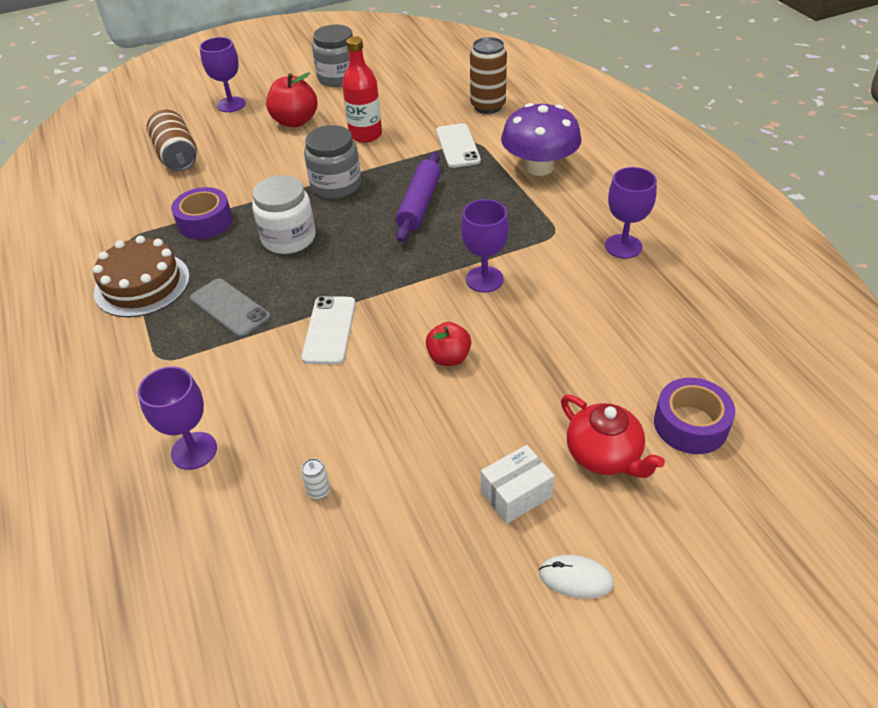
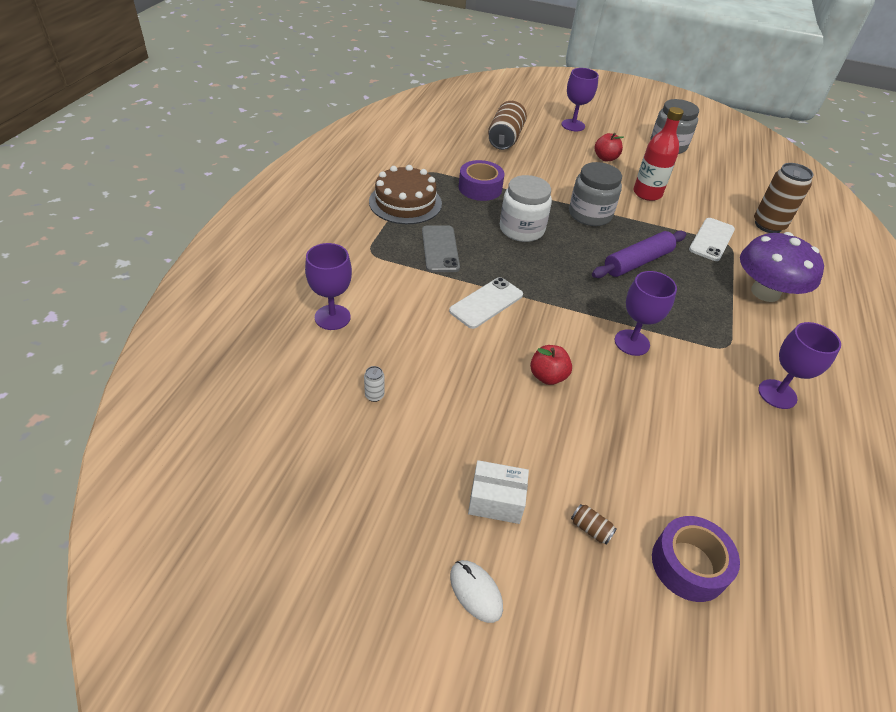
camera: 35 degrees right, 0 degrees up
red apple [266,72,318,127] -> red apple [594,133,624,161], size x0.64
red teapot [561,395,665,478] -> brown can [571,504,617,545]

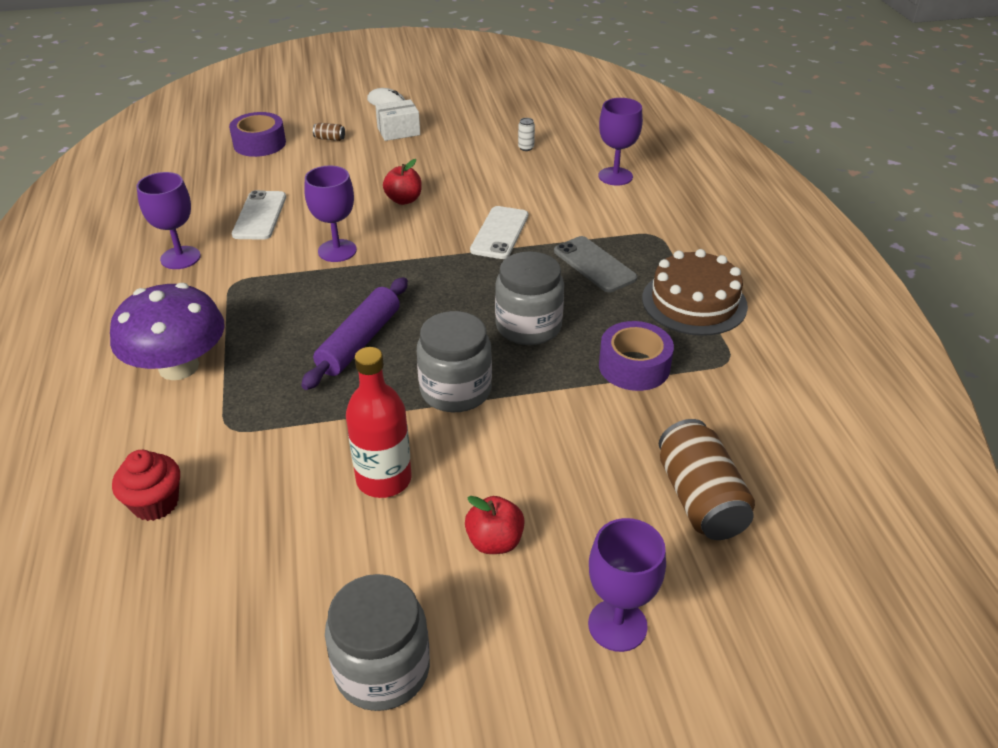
camera: 155 degrees right, 5 degrees down
white jar [500,175,552,242] -> grey jar [495,251,564,345]
white phone [689,218,735,261] -> white phone moved to [232,190,286,240]
brown can [754,163,814,233] -> red cupcake [112,450,180,521]

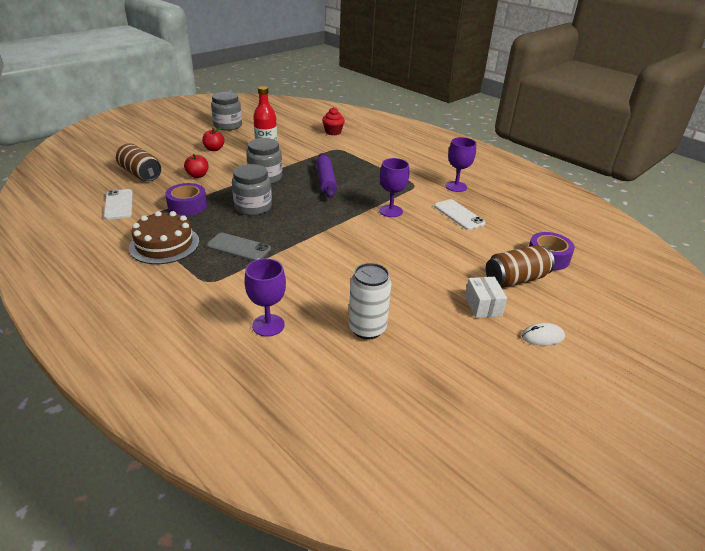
camera: 145 degrees right, 5 degrees down
purple mushroom [110,283,225,380] -> none
brown can [313,123,345,141] -> brown can [486,245,555,288], size x2.44
white box [375,99,420,141] -> white box turned 45 degrees counterclockwise [465,277,507,318]
red apple [383,159,422,205] -> red apple moved to [184,154,209,178]
white phone [470,206,528,259] -> white phone moved to [104,189,133,220]
white can [518,118,535,151] -> white can [349,263,391,339], size x2.44
purple goblet [588,518,666,652] -> none

